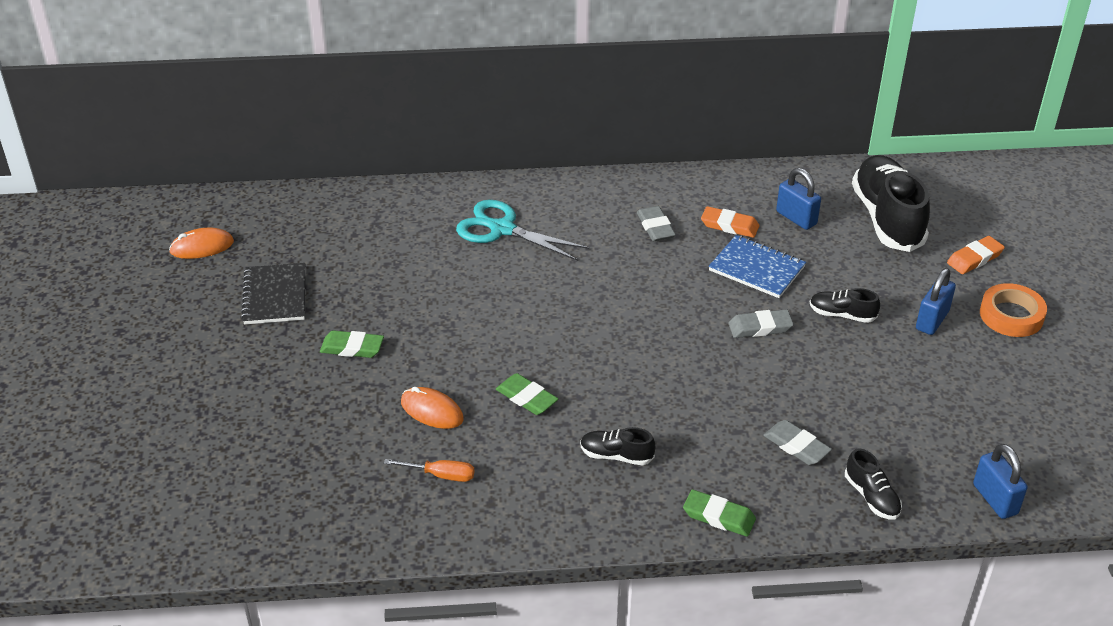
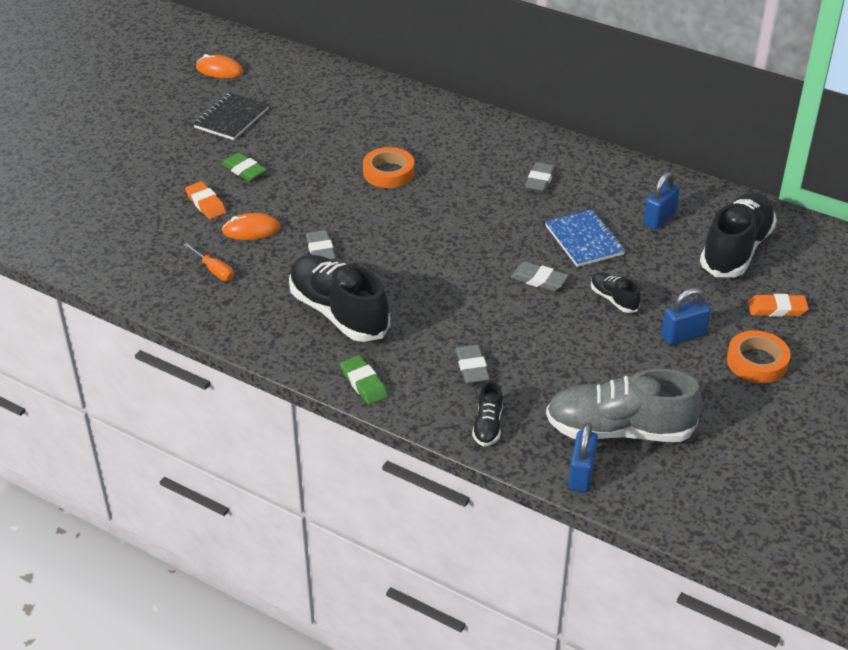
camera: 35 degrees right, 0 degrees up
orange mouse [401,387,464,429] -> orange mouse turned 75 degrees counterclockwise [222,213,281,240]
turquoise scissors [456,200,589,261] -> none
green eraser [496,373,558,415] -> grey eraser [306,230,336,261]
black shoe [580,427,655,465] -> black shoe [289,255,390,342], size x2.15
orange eraser [701,206,759,238] -> orange eraser moved to [185,181,226,219]
blue padlock [776,168,821,230] -> blue padlock turned 45 degrees clockwise [643,172,680,230]
none -> orange tape [363,147,414,188]
none -> grey shoe [546,369,702,442]

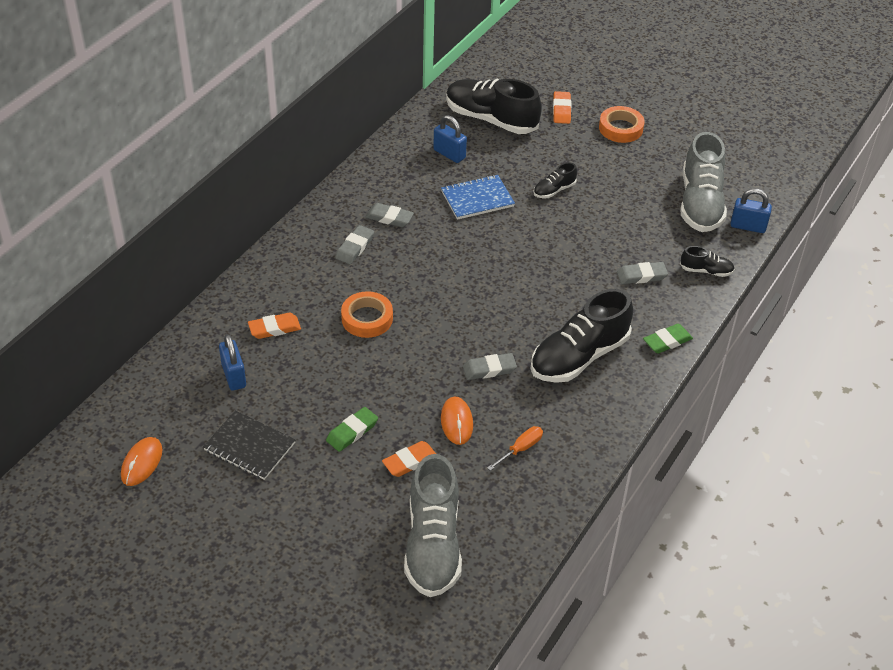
camera: 90 degrees left, 5 degrees up
grey eraser [511,262,569,291] -> grey eraser moved to [335,225,374,264]
blue padlock [662,288,711,345] -> blue padlock moved to [219,334,246,391]
none -> orange eraser [248,313,301,339]
none -> grey shoe [404,454,462,597]

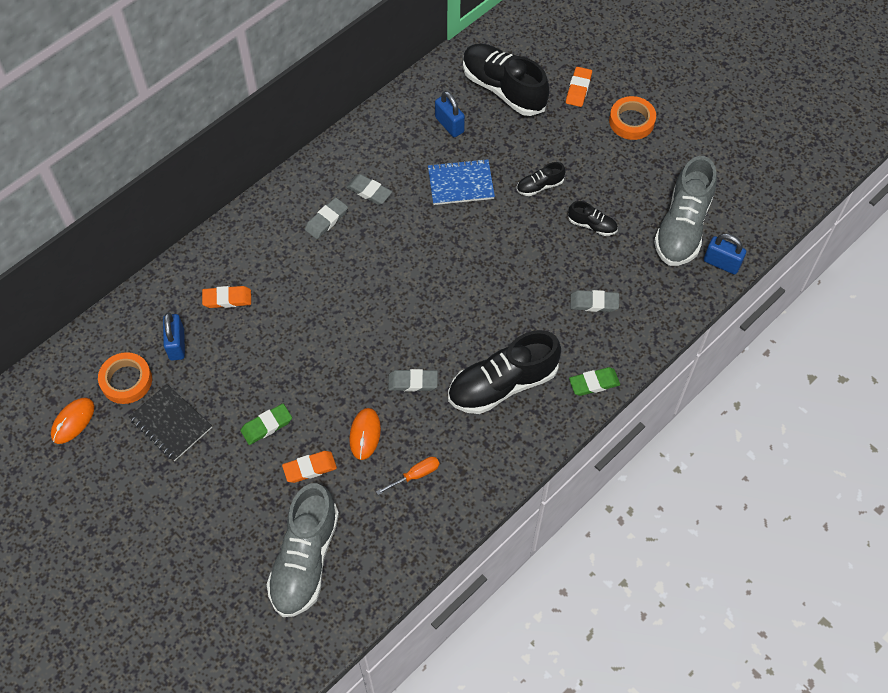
camera: 15 degrees right, 15 degrees up
orange tape [341,291,393,338] -> orange tape moved to [98,352,152,404]
black shoe [680,246,735,277] -> black shoe moved to [568,201,618,236]

